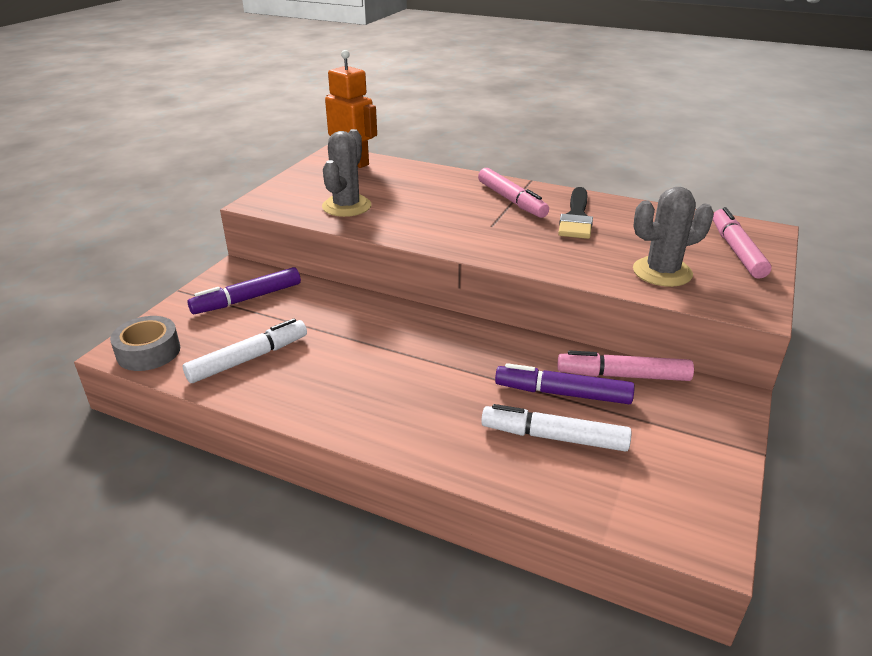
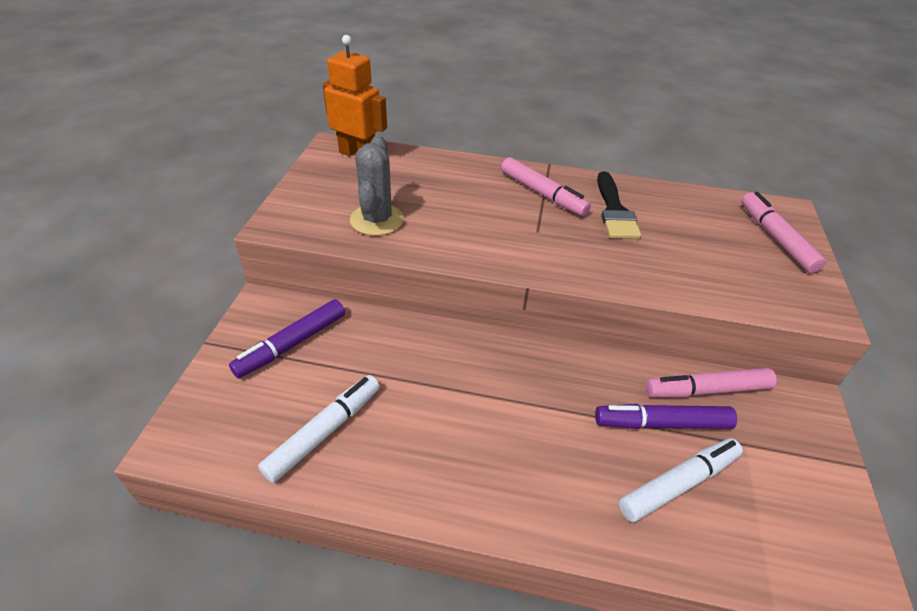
camera: 15 degrees left, 10 degrees up
grey tape [110,316,180,371] -> none
white marker [481,404,632,452] -> white marker turned 150 degrees clockwise [619,438,743,522]
grey cactus [633,187,714,287] -> none

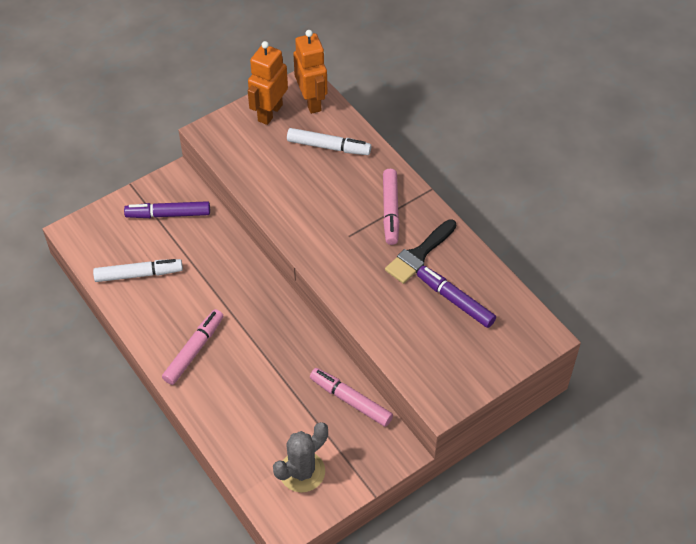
camera: 45 degrees right, 10 degrees up
grey cactus [350,135,404,236] -> grey cactus moved to [273,422,328,492]
purple marker [595,404,737,429] -> purple marker moved to [417,266,496,328]
white marker [619,438,743,522] -> white marker moved to [287,128,371,155]
pink marker [741,192,826,273] -> pink marker moved to [162,309,223,385]
none -> orange robot [248,41,288,125]

